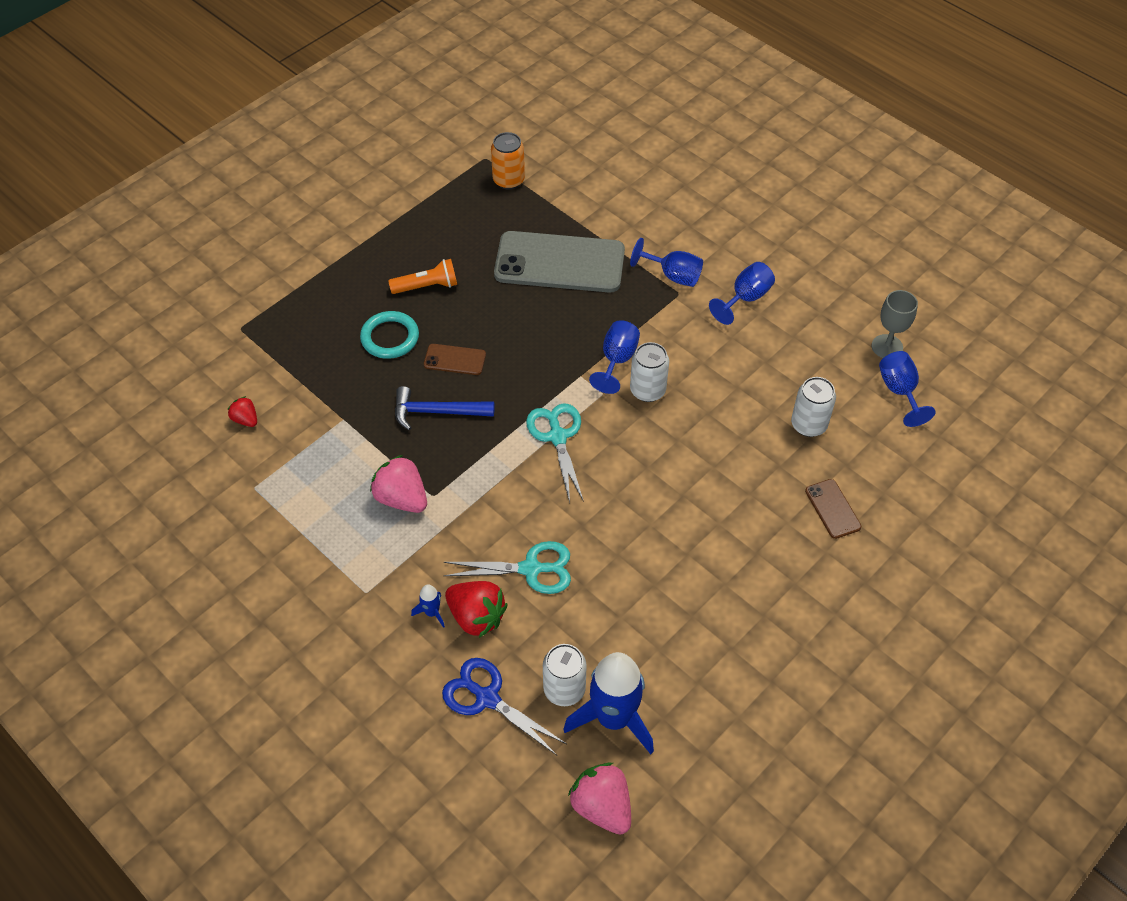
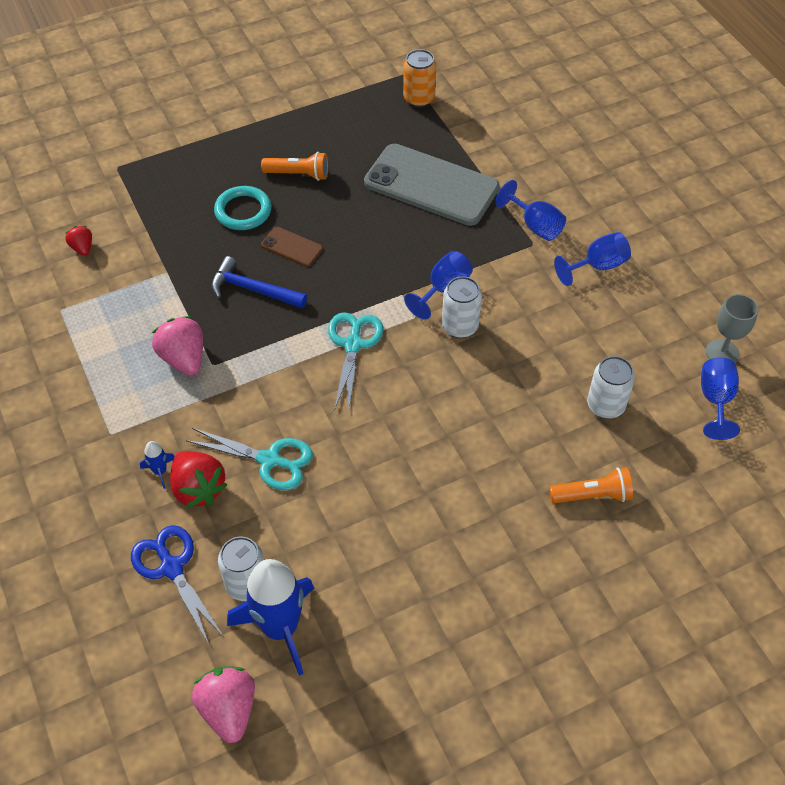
camera: 20 degrees right, 0 degrees up
brown phone [805,479,861,539] -> orange flashlight [549,468,633,503]

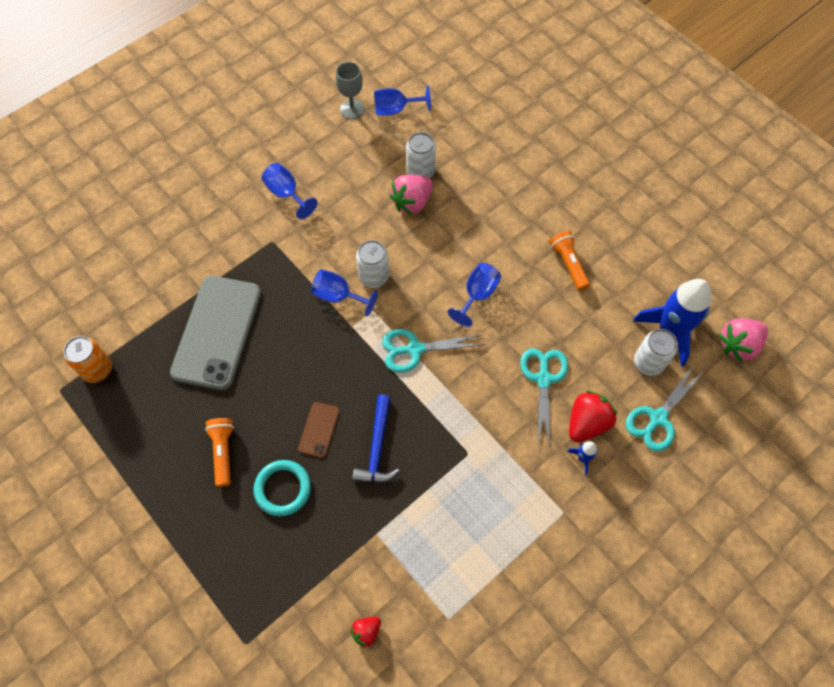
camera: 105 degrees left, 10 degrees up
blue scissors [131,525,224,644] -> turquoise scissors [626,366,704,452]
pink strawberry [152,316,203,375] -> pink strawberry moved to [390,175,433,215]
blue goblet [495,180,566,241] -> blue goblet moved to [448,263,501,327]
orange flashlight [549,468,633,503] -> orange flashlight moved to [549,231,590,290]

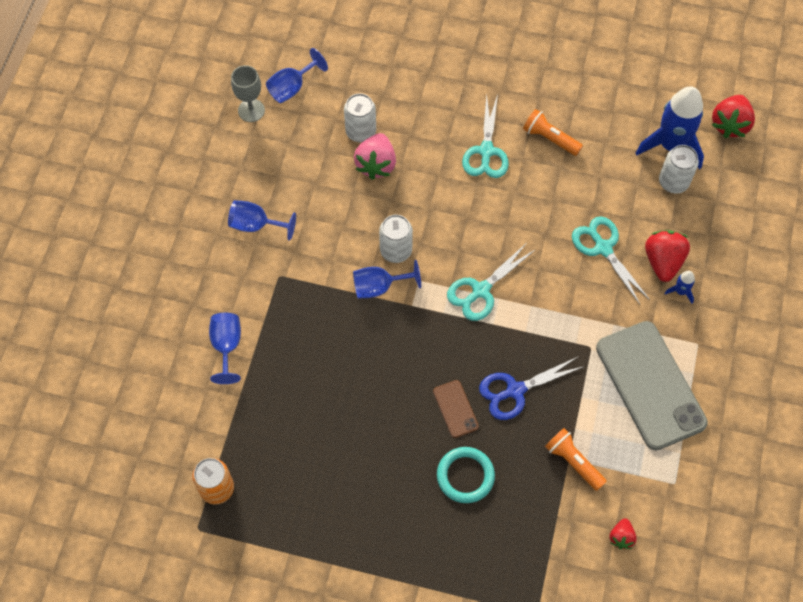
camera: 35 degrees left, 0 degrees up
grey phone [170,276,261,390] -> grey phone moved to [596,321,708,450]
orange flashlight [205,418,234,487] -> orange flashlight moved to [545,428,607,491]
blue hammer [353,394,400,483] -> blue scissors [479,356,585,420]
blue goblet [448,263,501,327] -> blue goblet moved to [209,313,241,384]
turquoise scissors [626,366,704,452] -> turquoise scissors moved to [462,94,509,178]
pink strawberry [718,318,768,362] -> red strawberry [712,95,755,138]

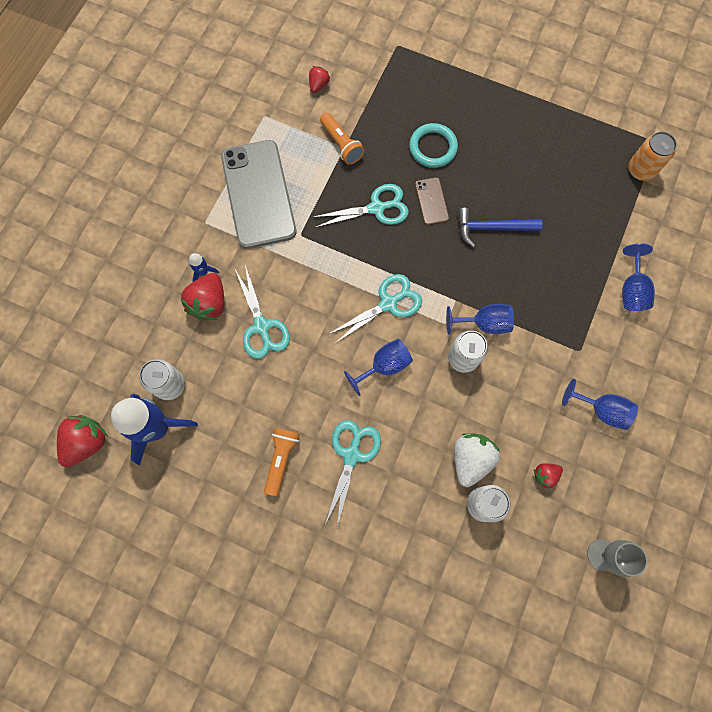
camera: 170 degrees left, 10 degrees up
blue goblet [266,48,328,103] -> blue goblet moved to [344,339,413,396]
pink strawberry [354,133,396,180] -> white strawberry [454,433,500,487]
blue scissors [479,356,585,420] -> turquoise scissors [313,184,409,228]
orange flashlight [523,109,583,156] -> orange flashlight turned 120 degrees counterclockwise [264,428,300,496]
none -> blue hammer [457,208,542,247]
none -> red strawberry [534,463,563,489]

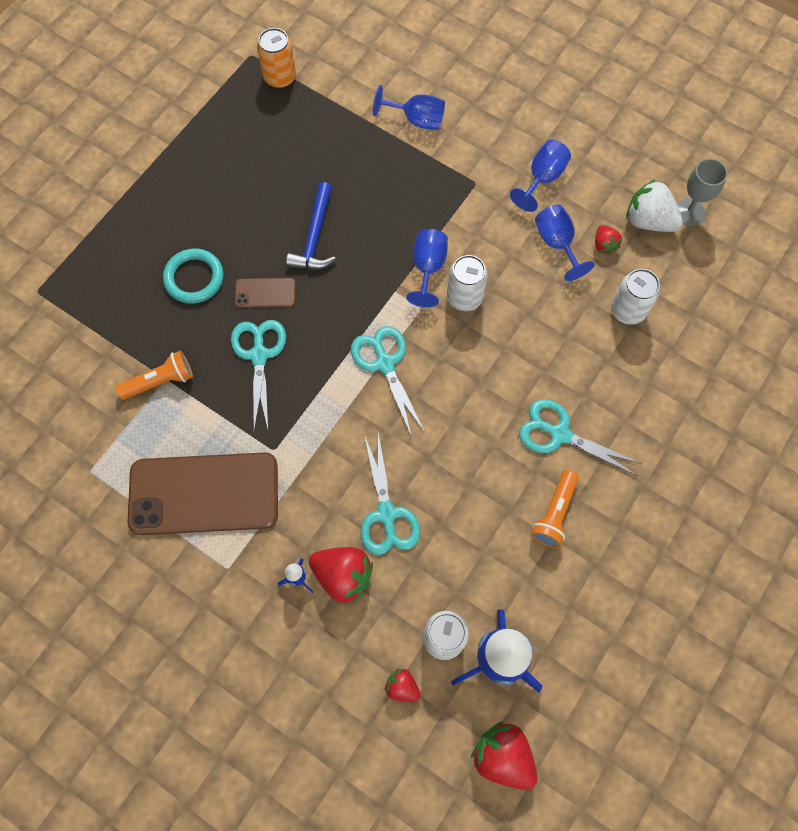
camera: 80 degrees left, 5 degrees down
grey phone [221,140,297,249] -> brown phone [127,452,278,535]
turquoise scissors [235,265,290,359] -> turquoise scissors turned 90 degrees clockwise [361,433,420,555]
orange flashlight [264,428,300,496] -> orange flashlight turned 90 degrees counterclockwise [531,470,579,548]
red strawberry [309,66,330,93] -> red strawberry moved to [384,669,421,702]
blue goblet [344,339,413,396] -> blue goblet moved to [535,204,594,281]
white strawberry [454,433,500,487] -> white strawberry moved to [626,179,683,232]

